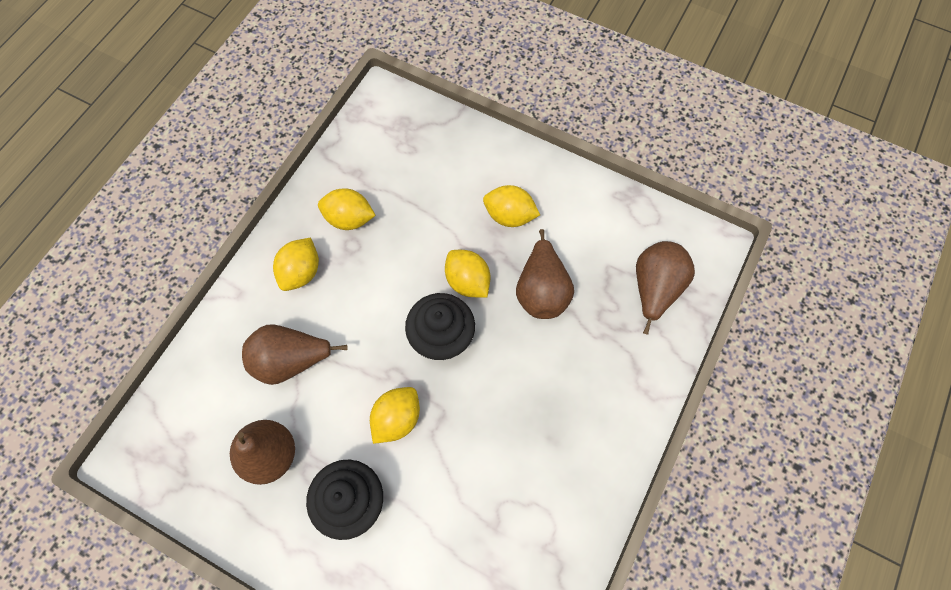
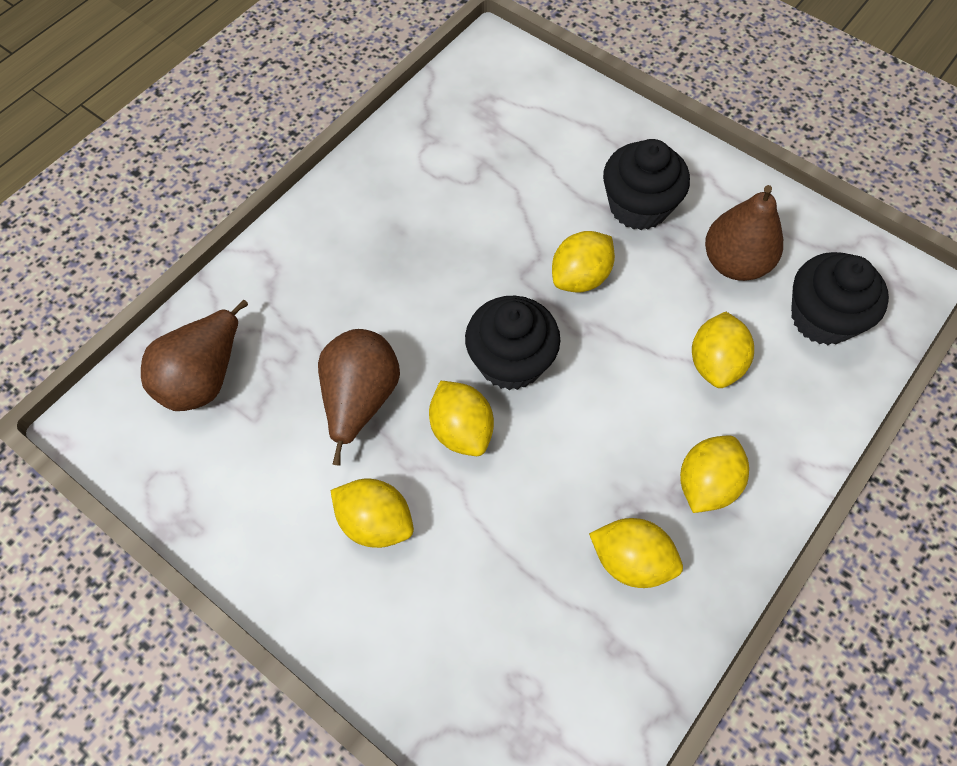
camera: 170 degrees left, 5 degrees down
brown pear [242,324,348,385] -> yellow lemon [692,312,754,388]
none -> black cupcake [791,252,889,345]

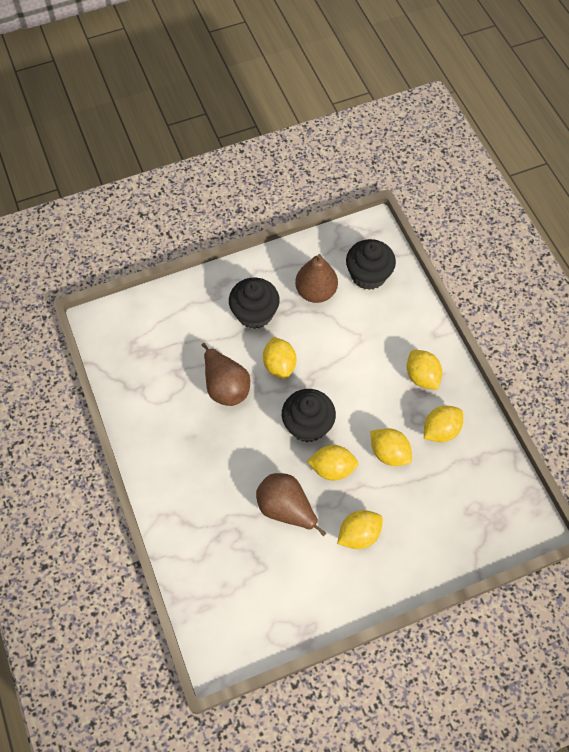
camera: 60 degrees left, 0 degrees up
brown pear [141,300,248,411] -> brown pear moved to [202,343,250,406]
yellow lemon [692,312,754,388] -> yellow lemon moved to [371,428,412,466]

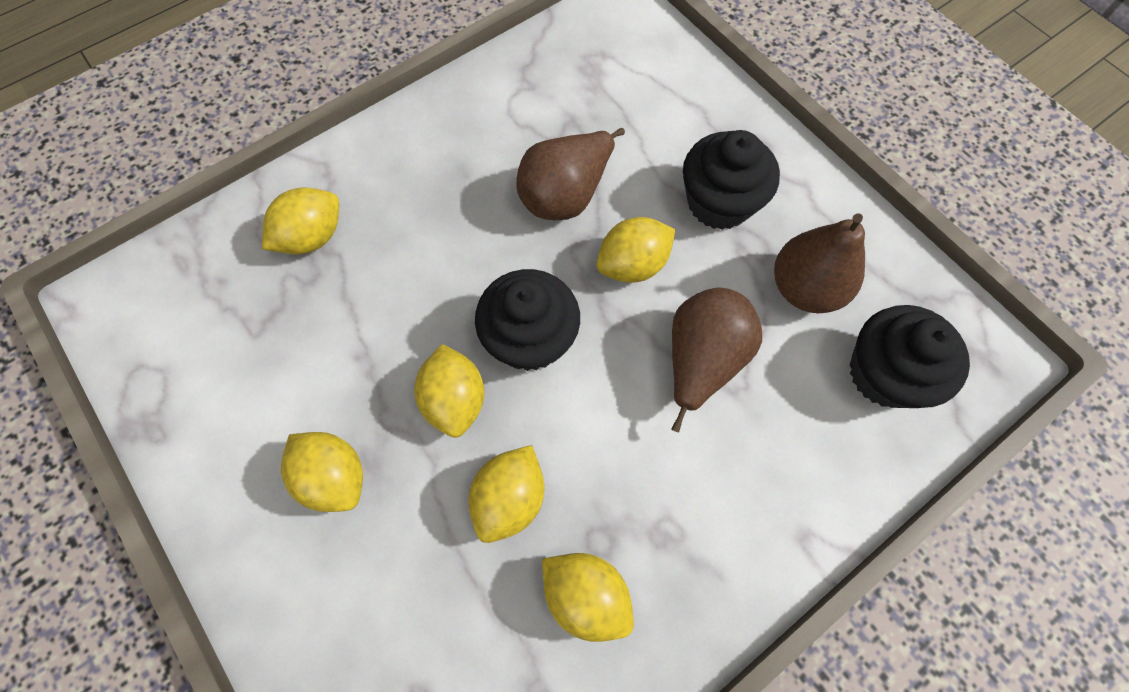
camera: 75 degrees right, 5 degrees up
brown pear [256,473,326,536] -> brown pear moved to [671,288,762,432]
yellow lemon [406,350,442,390] -> yellow lemon moved to [262,187,339,254]

